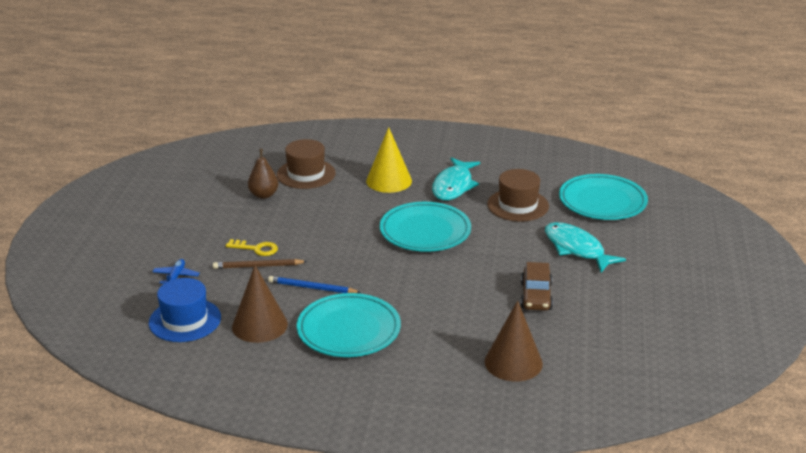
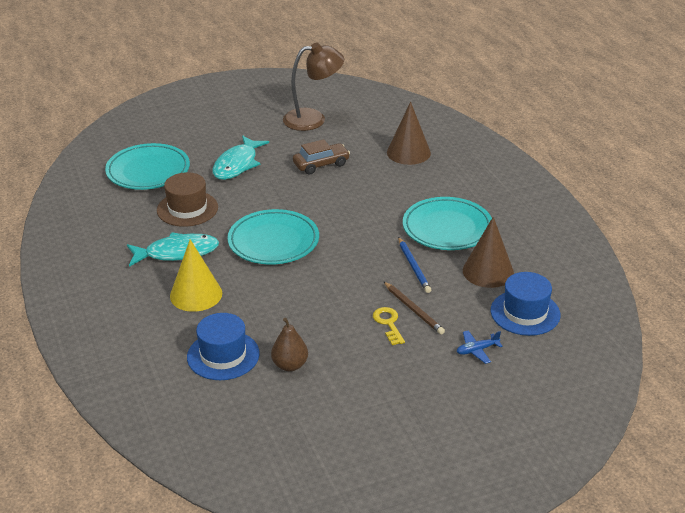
camera: 120 degrees left, 5 degrees up
brown hat [277,139,336,189] -> blue hat [187,313,260,380]
none -> brown lamp [283,43,344,131]

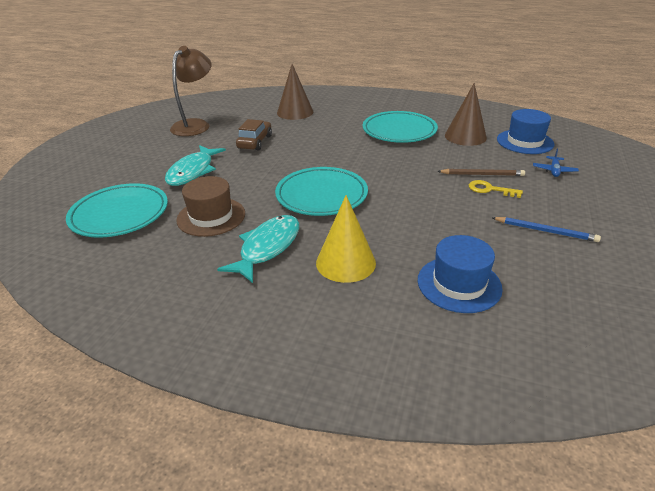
camera: 50 degrees left, 0 degrees up
turquoise fish [213,135,269,180] -> turquoise fish turned 45 degrees clockwise [165,145,226,186]
brown pear [271,318,308,371] -> none
blue pencil [398,237,431,293] -> blue pencil moved to [491,217,601,242]

